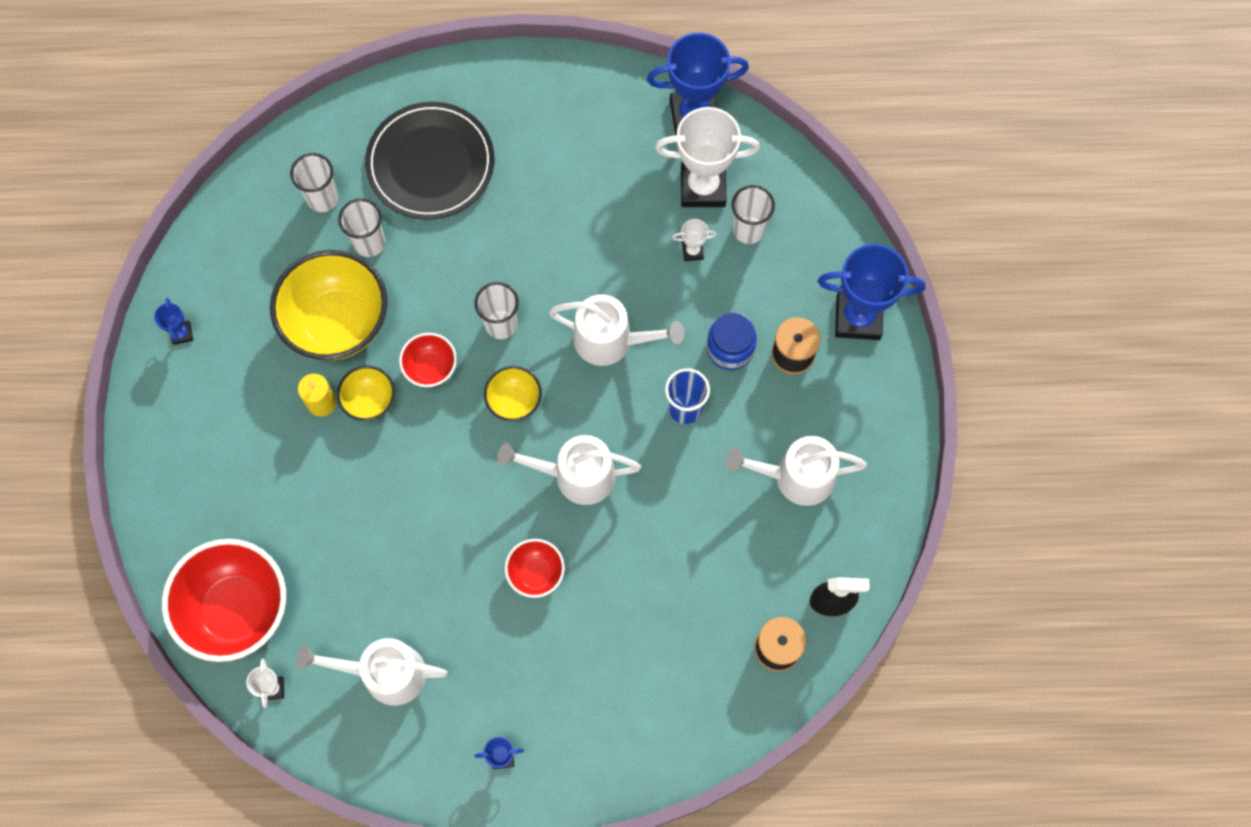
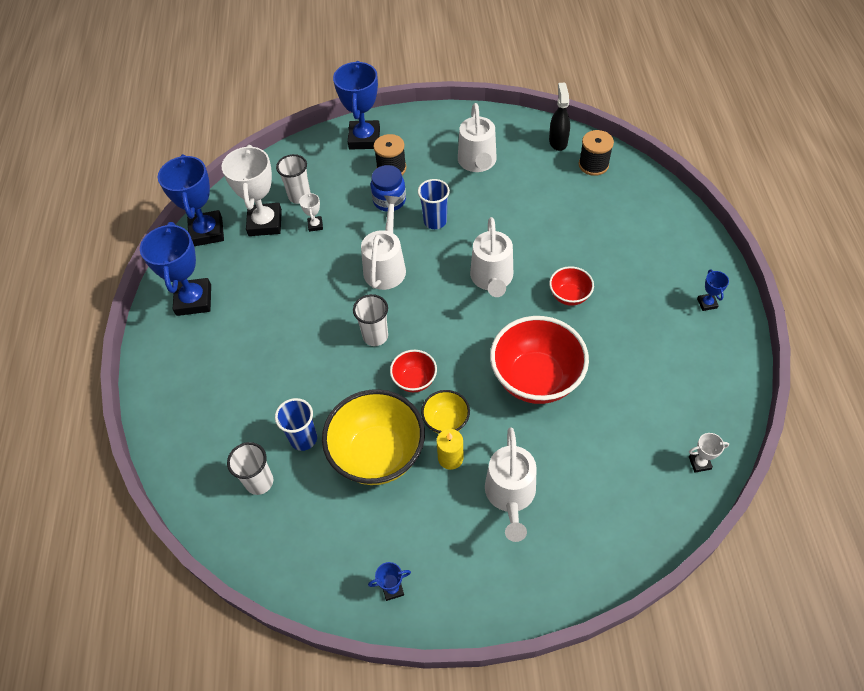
camera: 90 degrees left, 15 degrees down
red bowl [162,539,286,662] -> red bowl moved to [490,316,589,404]
white watering can [296,638,447,706] -> white watering can moved to [485,428,537,542]
white cup [338,198,385,257] -> blue cup [275,398,317,451]
black plate [365,102,494,220] -> none
yellow bowl [484,366,542,421] -> none
none -> blue trophy [140,222,211,316]

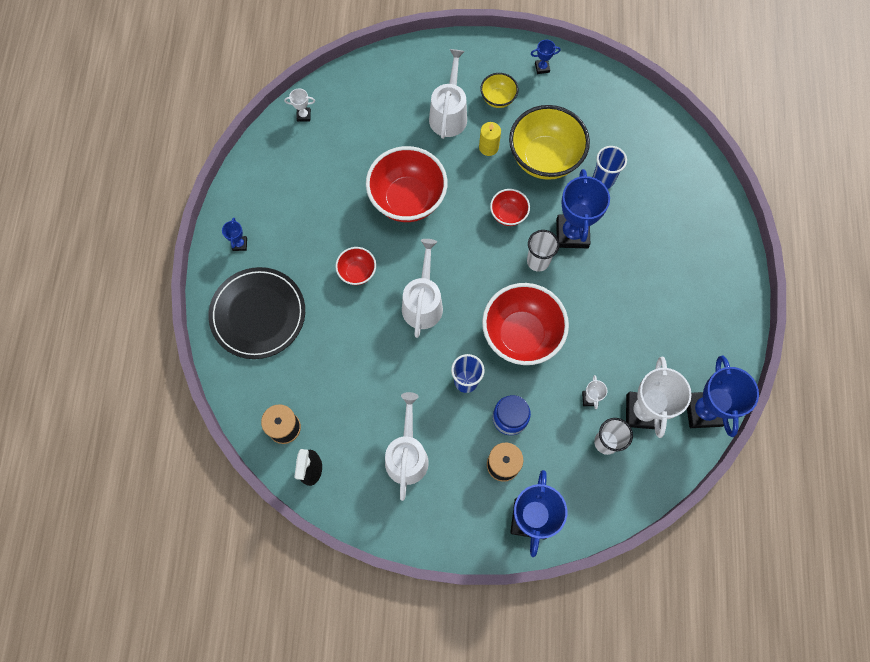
camera: 175 degrees left, 15 degrees up
blue trophy [140,222,211,316] -> blue trophy moved to [556,169,610,248]
white cup [227,442,273,495] -> none
white watering can [361,195,406,290] -> red bowl [482,283,569,365]
yellow bowl [421,390,470,434] -> yellow bowl moved to [480,73,518,108]
none -> black plate [209,267,305,359]

